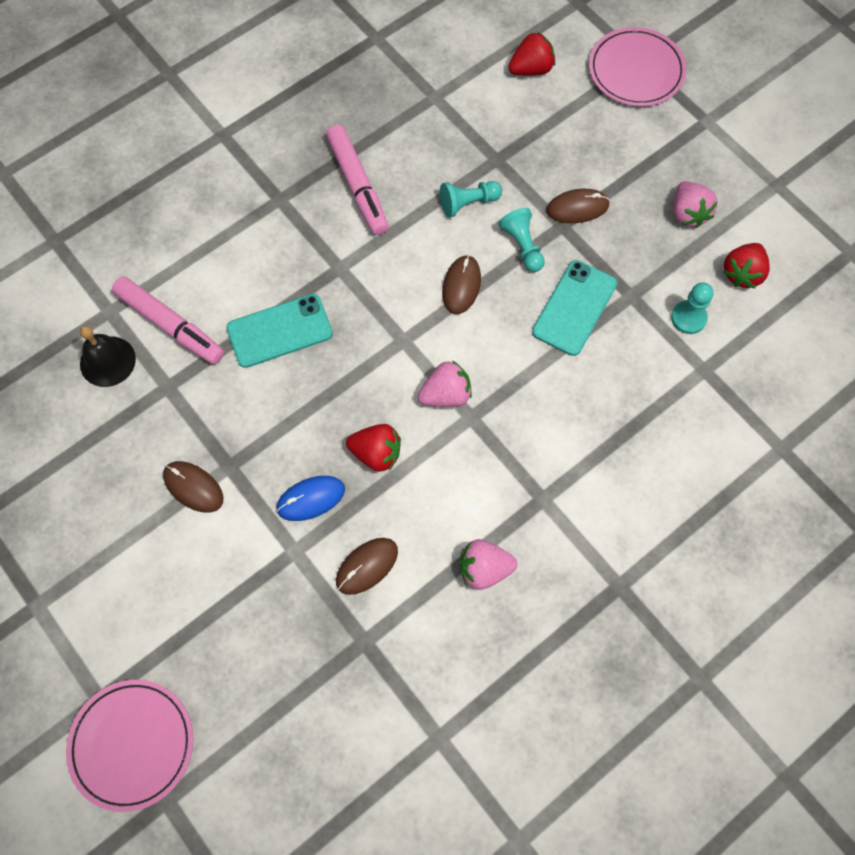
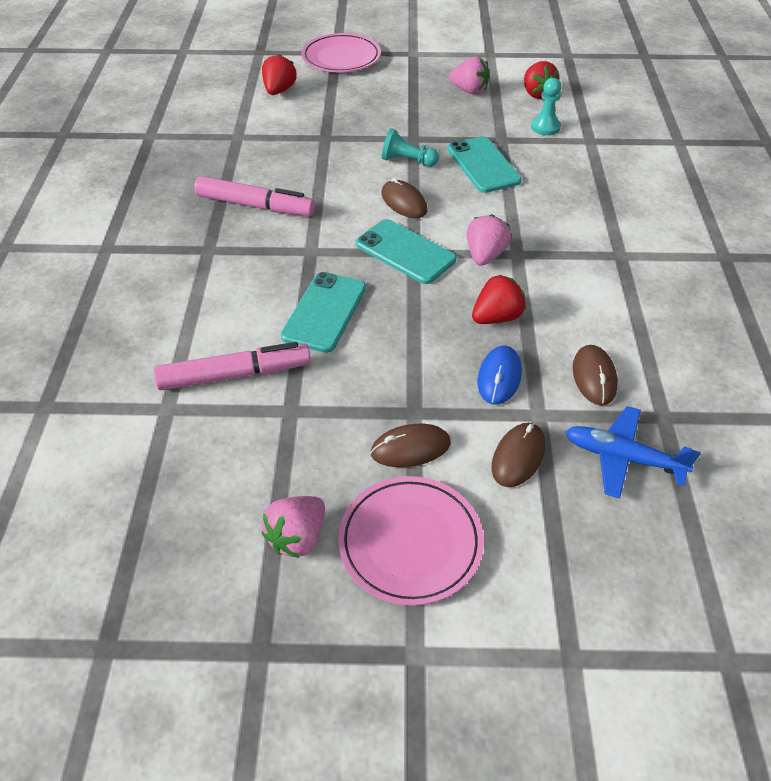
camera: 50 degrees left, 20 degrees down
pink plate [66,680,193,812] -> pink plate moved to [338,476,484,606]
black bell [80,326,136,387] -> none
turquoise pawn [440,181,502,217] -> none
pink strawberry [460,539,518,590] -> pink strawberry moved to [262,496,325,558]
brown mouse [547,189,610,223] -> brown mouse moved to [492,423,545,487]
none -> turquoise phone [356,219,457,284]
none -> blue plane [566,406,701,499]

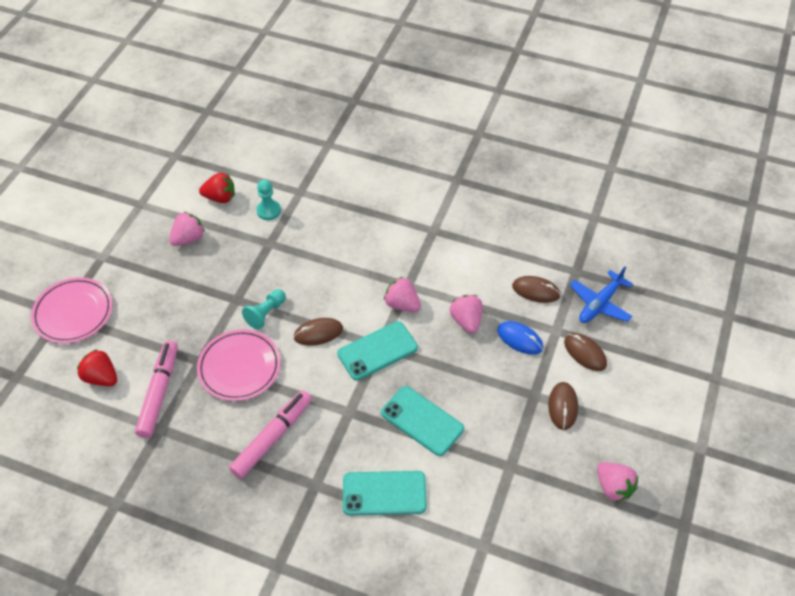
camera: 70 degrees left, 5 degrees up
pink marker [154,342,311,391] -> pink marker moved to [135,340,178,438]
pink plate [338,476,484,606] -> pink plate moved to [197,329,281,401]
turquoise phone [447,136,522,193] -> turquoise phone moved to [343,471,426,515]
red strawberry [472,275,526,324] -> pink strawberry [450,295,483,334]

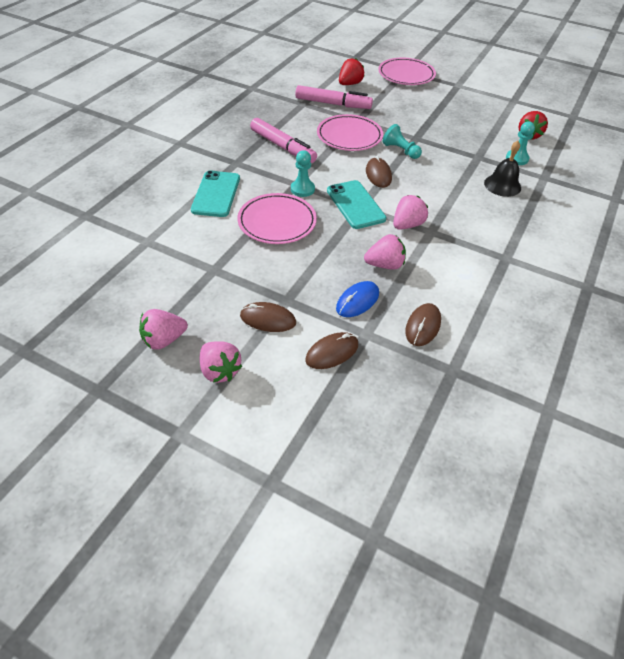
camera: 95 degrees right, 5 degrees down
pink strawberry [169,212,205,246] -> pink strawberry moved to [200,341,242,383]
turquoise phone [381,386,464,456] -> pink plate [237,193,317,244]
blue plane [570,266,633,323] -> none
none -> turquoise pawn [291,150,315,197]
none -> black bell [484,141,521,197]

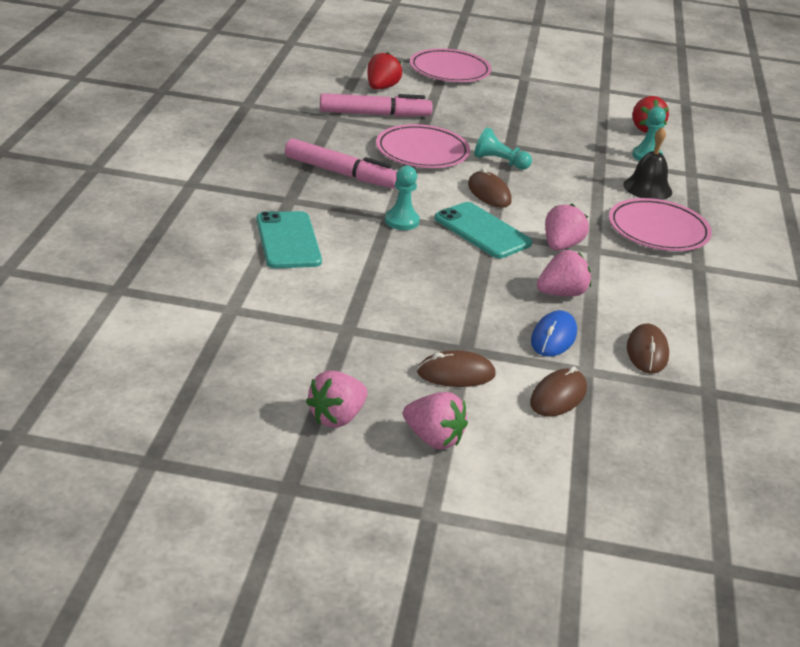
camera: 20 degrees left, 15 degrees down
pink plate [237,193,317,244] -> pink plate moved to [609,198,712,251]

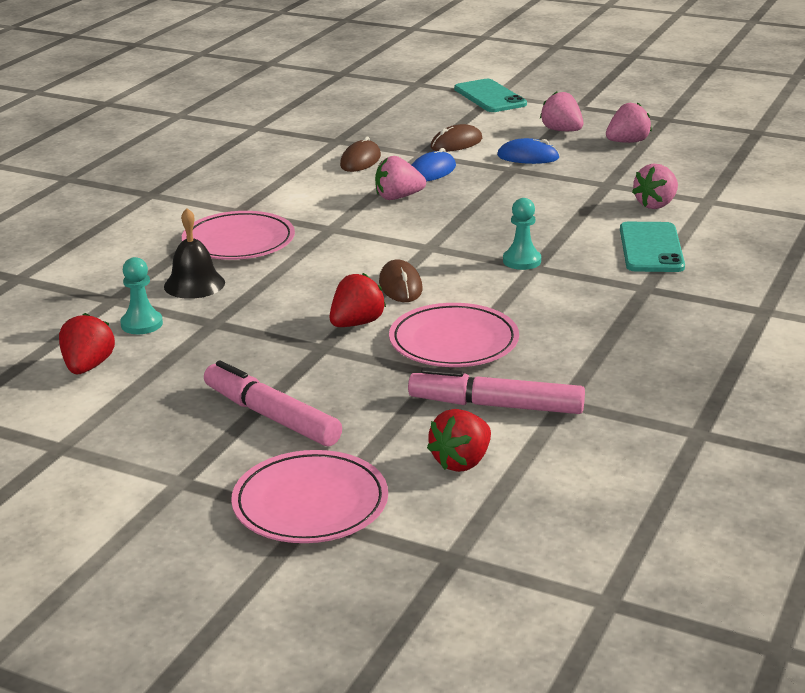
camera: 160 degrees left, 5 degrees down
pink marker [285,138,397,189] -> pink marker moved to [204,361,342,446]
brown mouse [417,350,496,387] -> blue mouse [497,138,560,164]
turquoise phone [434,202,532,258] -> turquoise phone moved to [454,79,527,112]
turquoise pawn [474,127,532,170] -> red strawberry [329,273,386,327]
pink strawberry [545,204,589,251] -> pink strawberry moved to [632,164,678,209]

